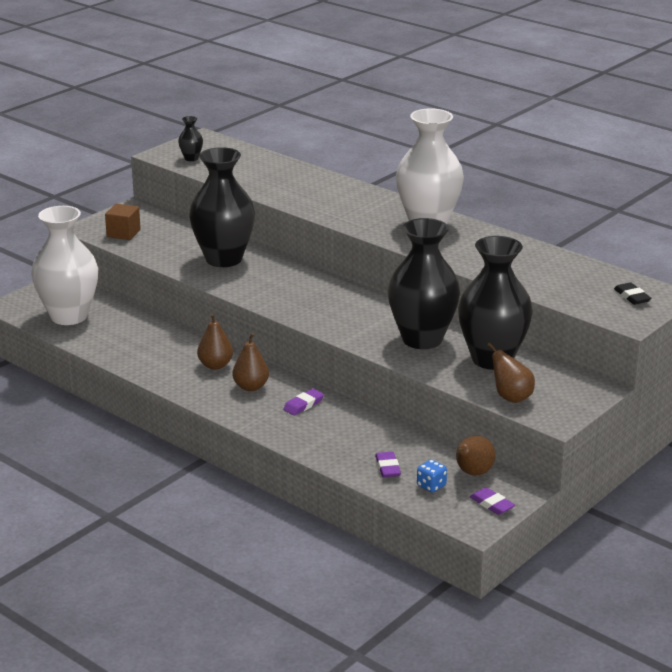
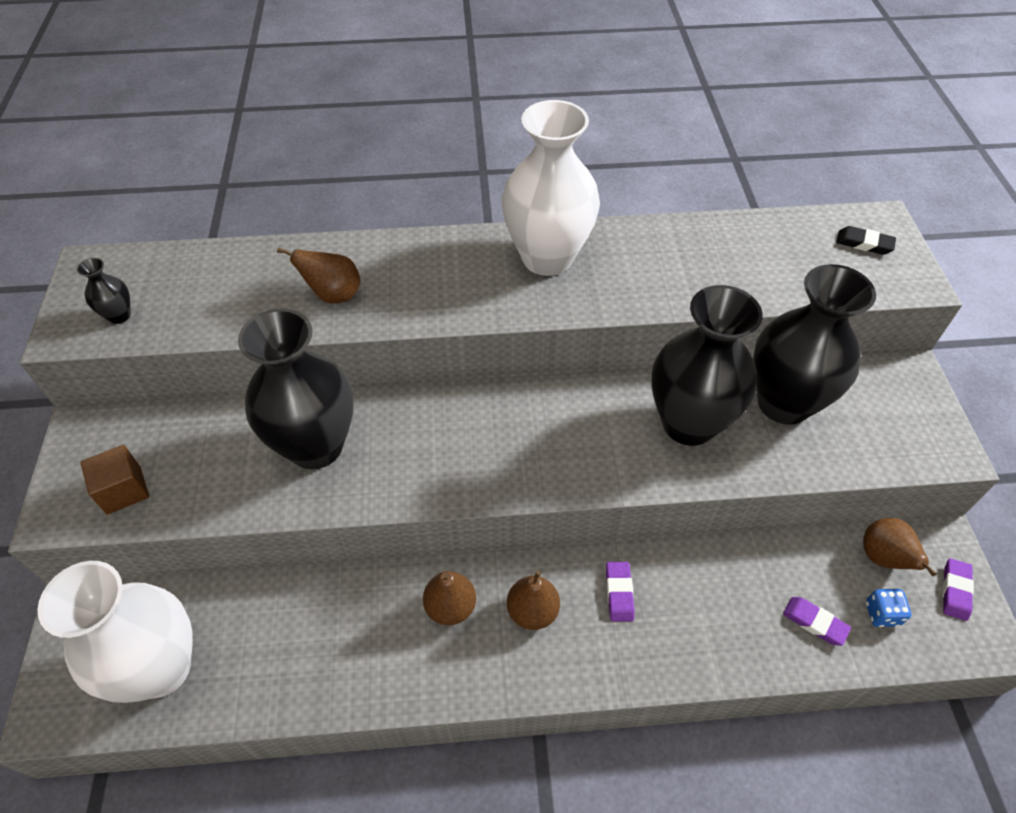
camera: 45 degrees left, 25 degrees up
purple eraser [470,487,515,515] -> purple eraser turned 75 degrees counterclockwise [943,558,974,621]
brown pear [487,343,535,403] -> brown pear moved to [277,248,360,304]

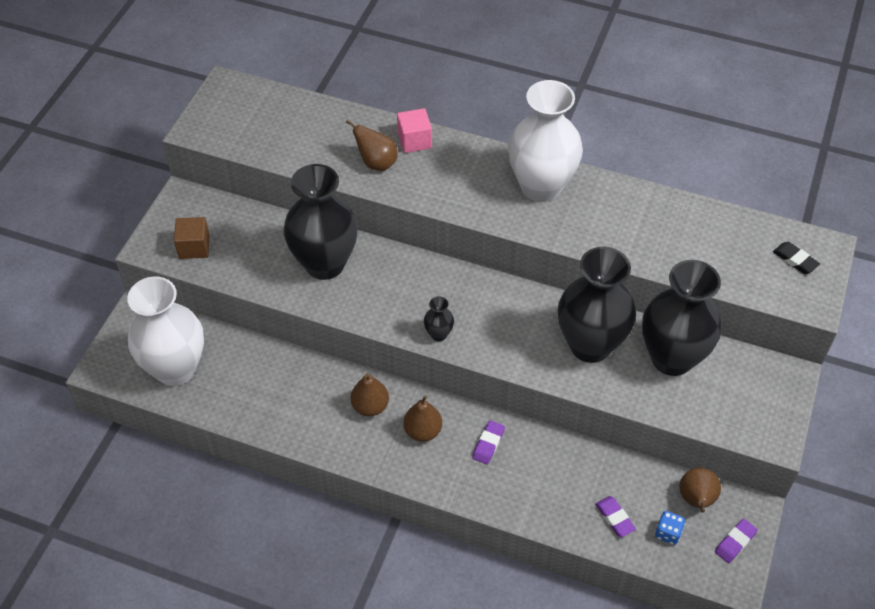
camera: 25 degrees right, 0 degrees up
black vase [77,258,131,324] -> black vase moved to [424,296,454,341]
none -> pink cube [397,108,432,153]

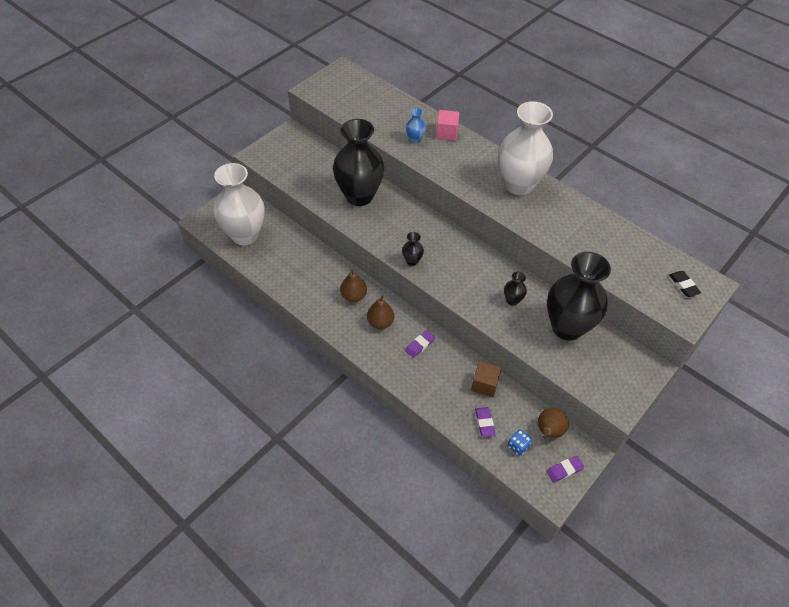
camera: 20 degrees right, 0 degrees up
brown cube [174,217,210,259] -> brown cube moved to [471,361,502,397]
brown pear [346,120,398,171] -> blue vase [406,108,426,144]
black vase [558,247,636,363] -> black vase [504,272,527,306], size x0.40

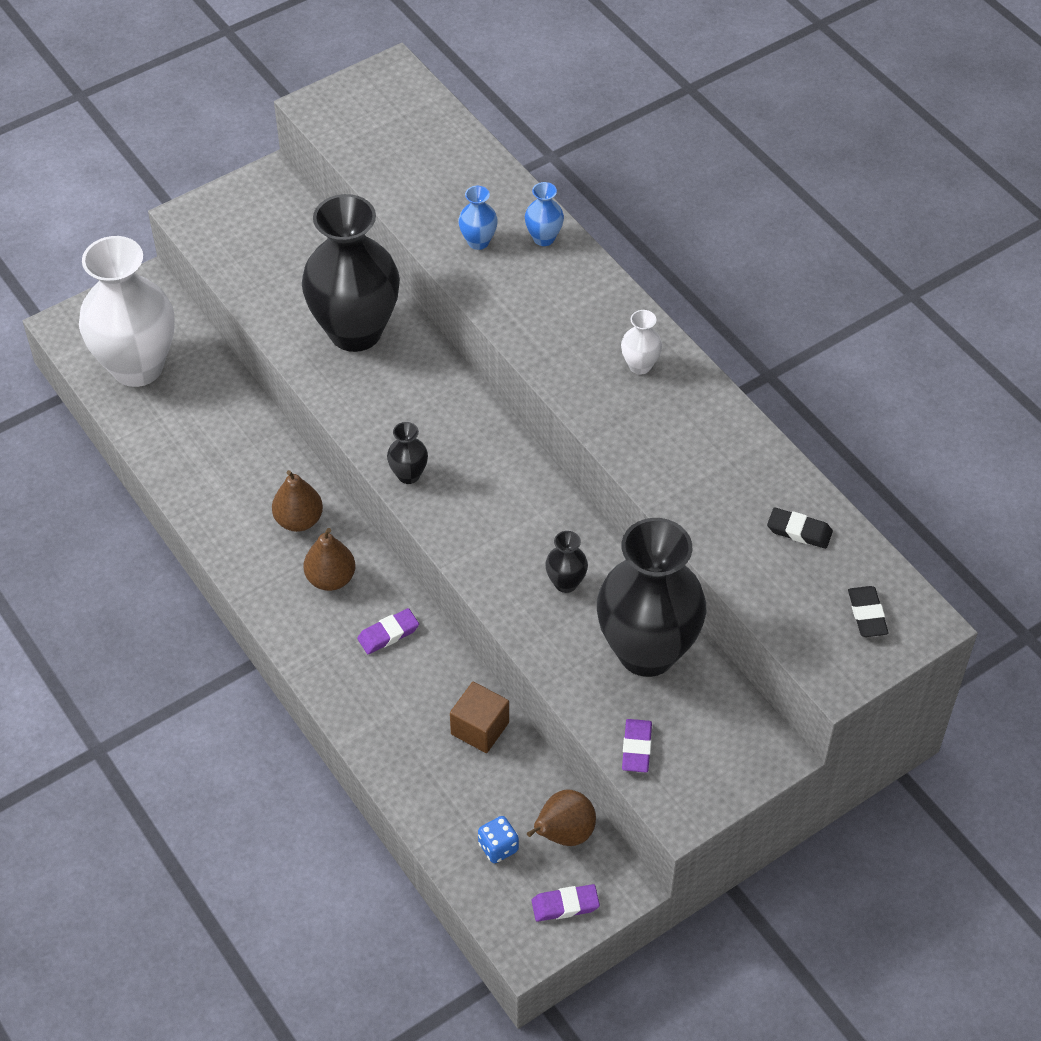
camera: 15 degrees right, 0 degrees up
pink cube [436,110,459,141] -> blue vase [525,182,564,246]
purple eraser [475,407,496,437] -> purple eraser moved to [622,719,652,773]
white vase [498,101,553,195] -> white vase [621,310,662,375], size x0.40
none -> black eraser [767,507,833,549]

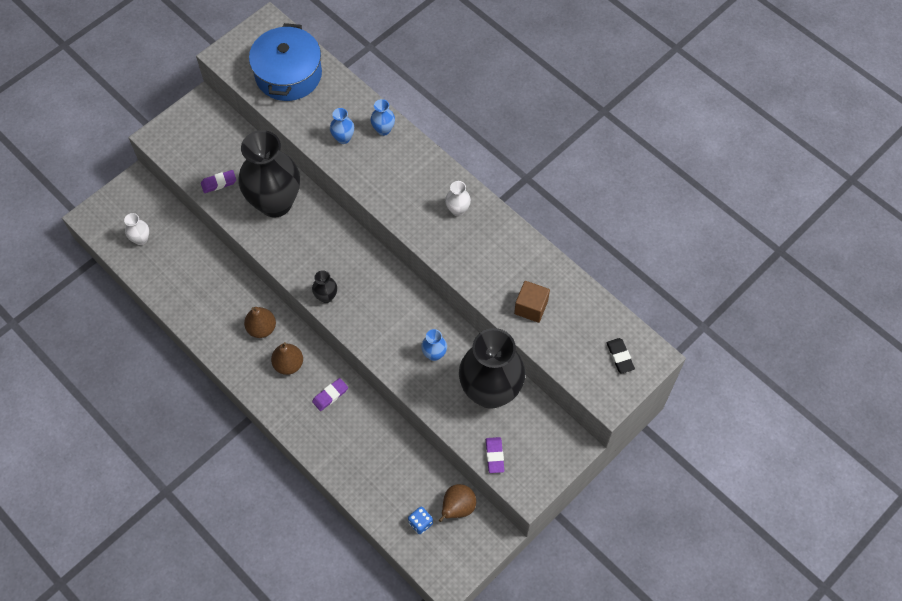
camera: 10 degrees left, 10 degrees up
white vase [79,236,175,387] -> white vase [124,213,149,245], size x0.40
brown cube [450,682,509,753] -> brown cube moved to [514,281,550,323]
purple eraser [532,884,600,922] -> purple eraser moved to [201,170,236,193]
black vase [545,531,588,593] -> blue vase [421,329,447,361]
black eraser [767,507,833,549] -> none
none -> blue pot [249,23,322,101]

